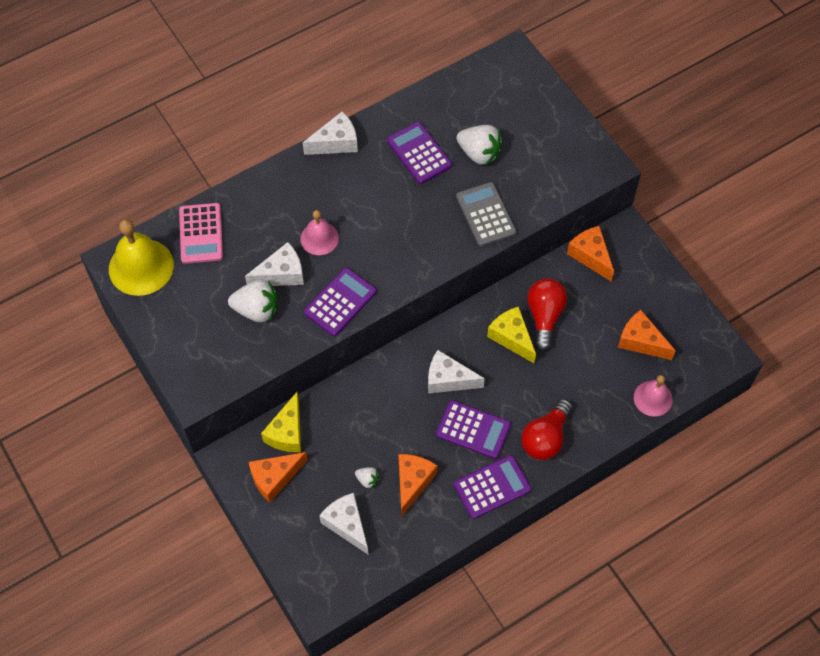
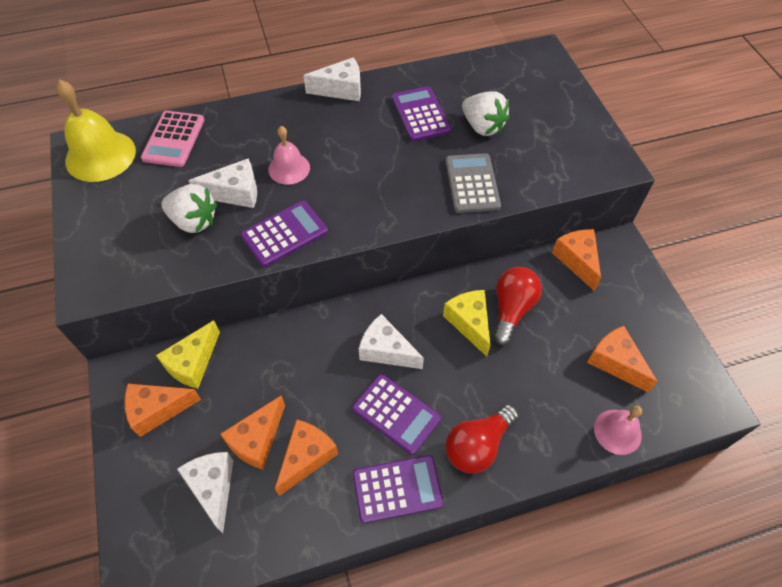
camera: 15 degrees right, 5 degrees down
white strawberry [355,467,379,488] -> orange cheese [220,395,285,470]

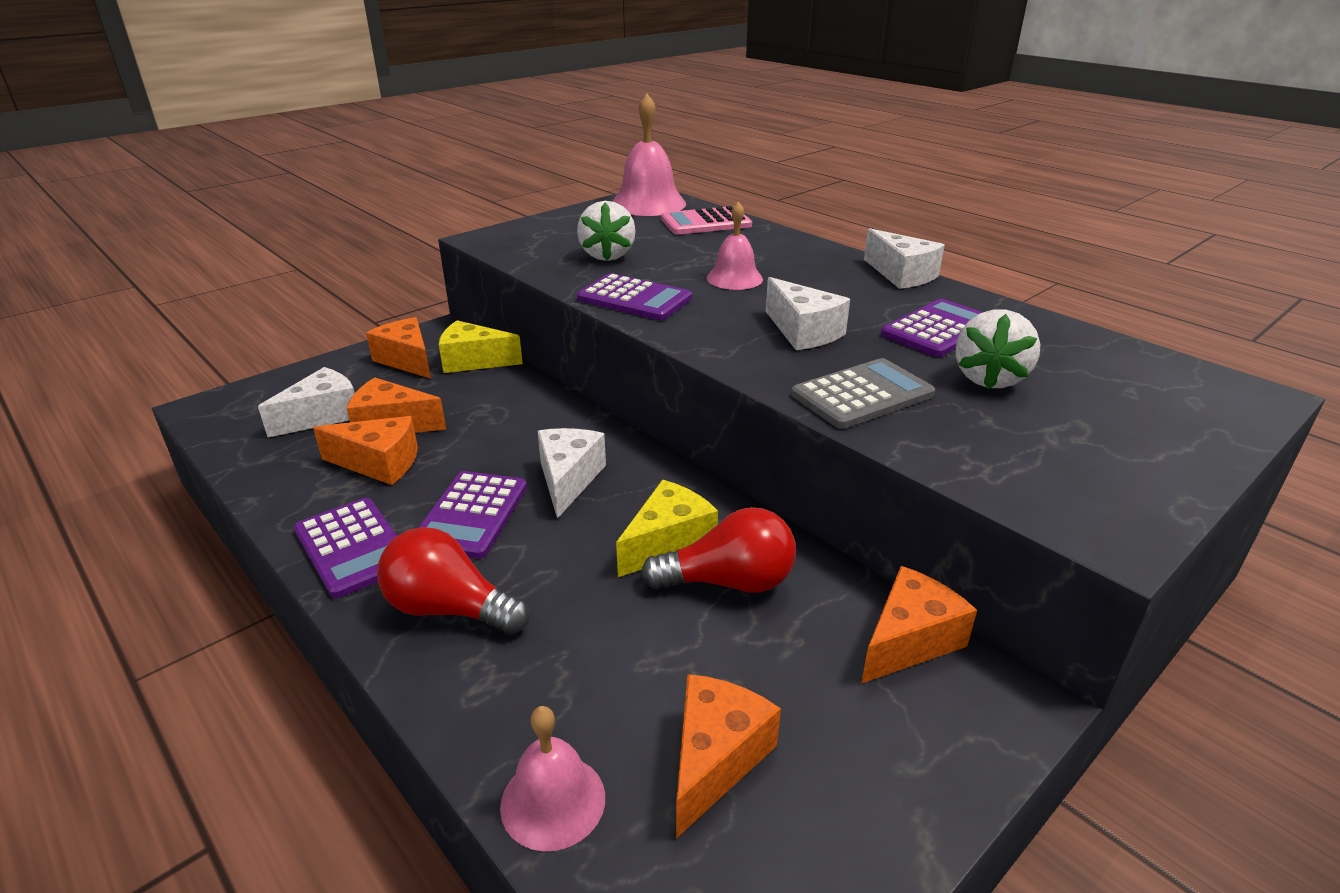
camera: 65 degrees right, 25 degrees down
yellow bell [56,79,136,182] -> pink bell [612,94,686,216]
white cheese [188,159,257,208] -> white cheese moved to [766,277,850,350]

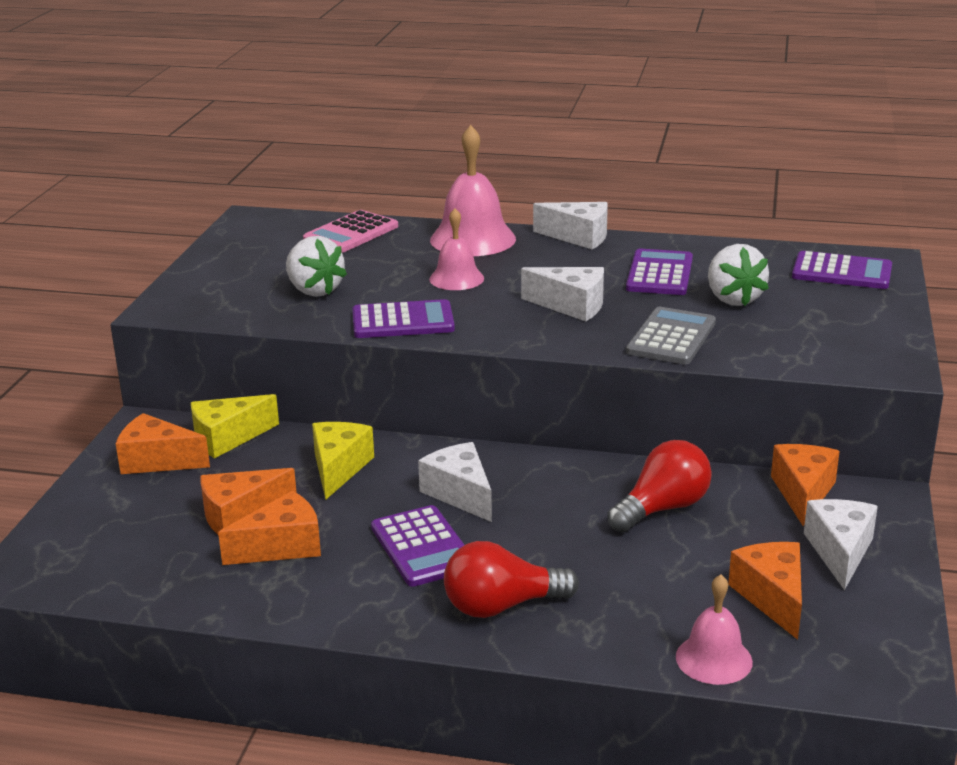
camera: 35 degrees left, 5 degrees down
white cheese [258,367,355,438] -> white cheese moved to [804,499,878,590]
purple calculator [294,498,397,598] -> purple calculator moved to [792,251,892,289]
pink bell [612,94,686,216] -> pink bell moved to [430,125,516,256]
yellow cheese [616,480,718,577] -> yellow cheese moved to [312,422,374,500]

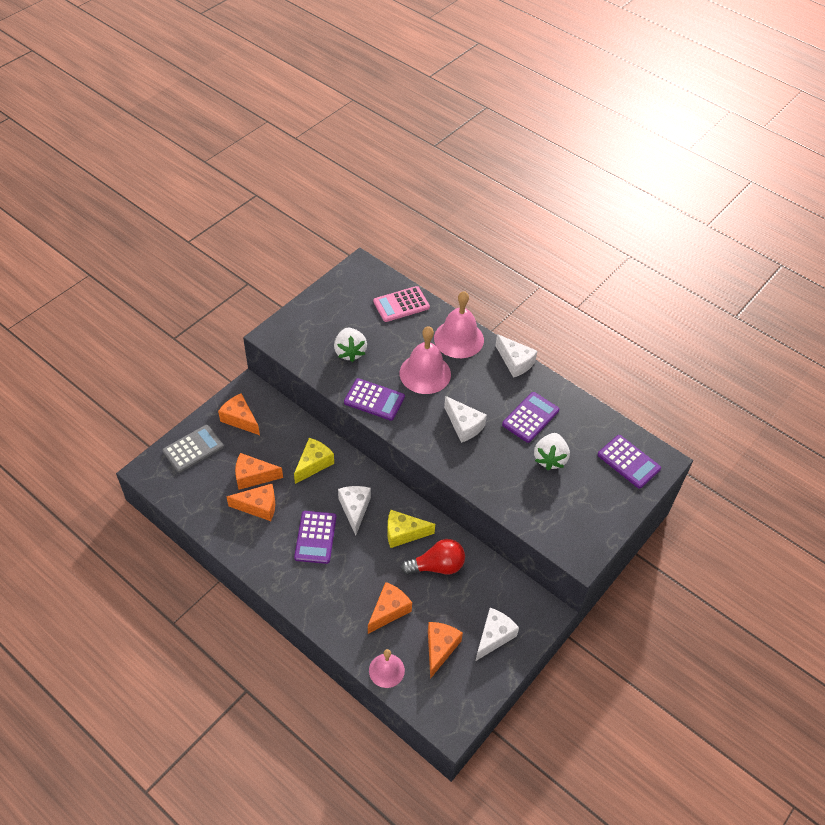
camera: 25 degrees right, 25 degrees up
yellow cheese [191,394,279,458] -> yellow cheese moved to [388,510,435,548]
pink bell [429,208,484,290] -> pink bell [399,326,451,394], size x1.67
red light bulb [444,541,579,618] -> none
grey calculator [626,307,716,365] -> grey calculator moved to [162,425,224,473]
orange cheese [771,444,840,526] -> orange cheese moved to [368,582,412,634]

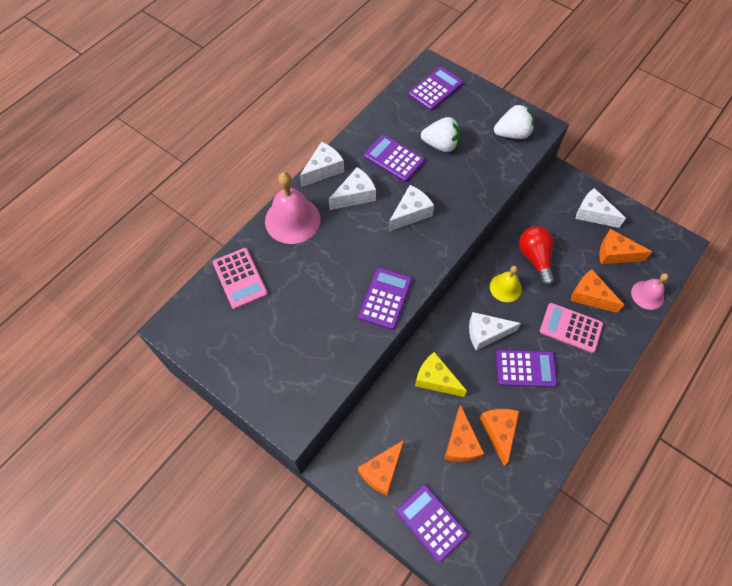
camera: 90 degrees left, 10 degrees up
grey calculator [162,425,224,473] -> purple calculator [396,484,468,562]
white strawberry [334,328,367,362] -> white strawberry moved to [494,105,534,139]
yellow cheese [388,510,435,548] -> yellow bell [490,266,522,302]
pink bell [399,326,451,394] -> none
none -> white cheese [329,167,376,210]
none -> pink calculator [540,303,603,353]

